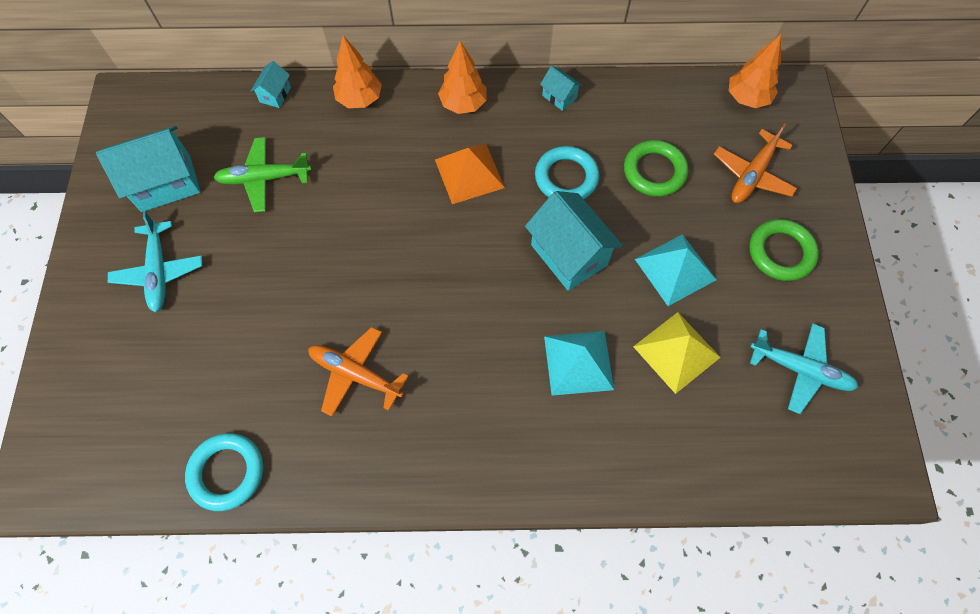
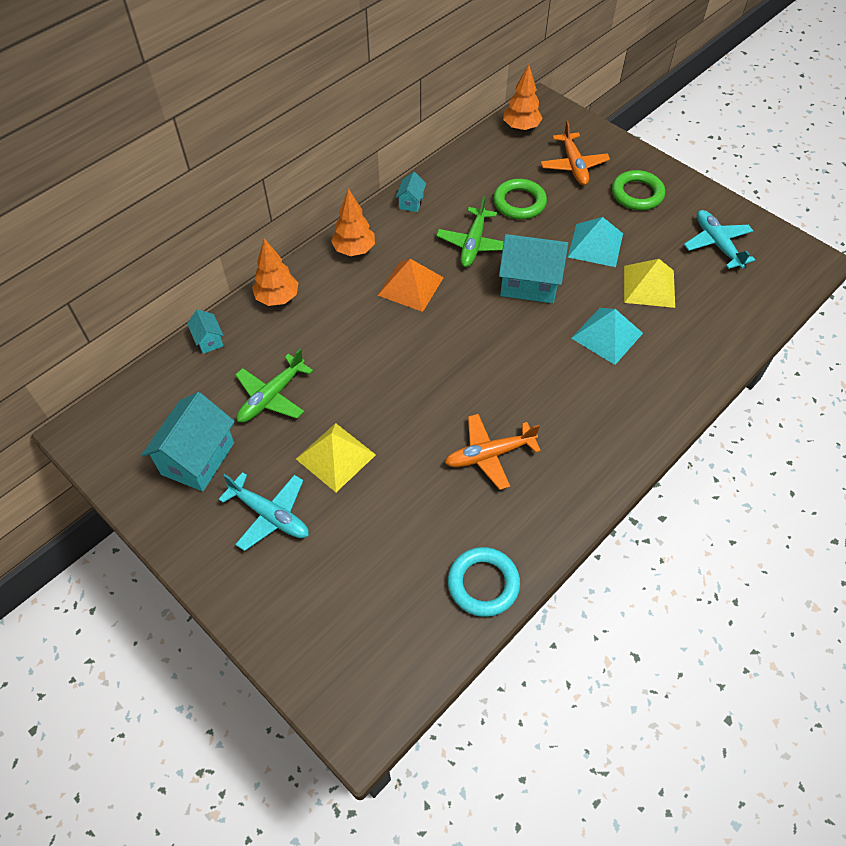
camera: 45 degrees left, 10 degrees down
turquoise ring [535,146,599,199] -> green plane [436,196,504,267]
turquoise house [540,66,582,111] -> turquoise house turned 75 degrees counterclockwise [396,172,426,212]
turquoise plane [750,324,859,414] -> turquoise plane turned 90 degrees counterclockwise [684,210,755,269]
none -> yellow pyramid [296,423,376,492]

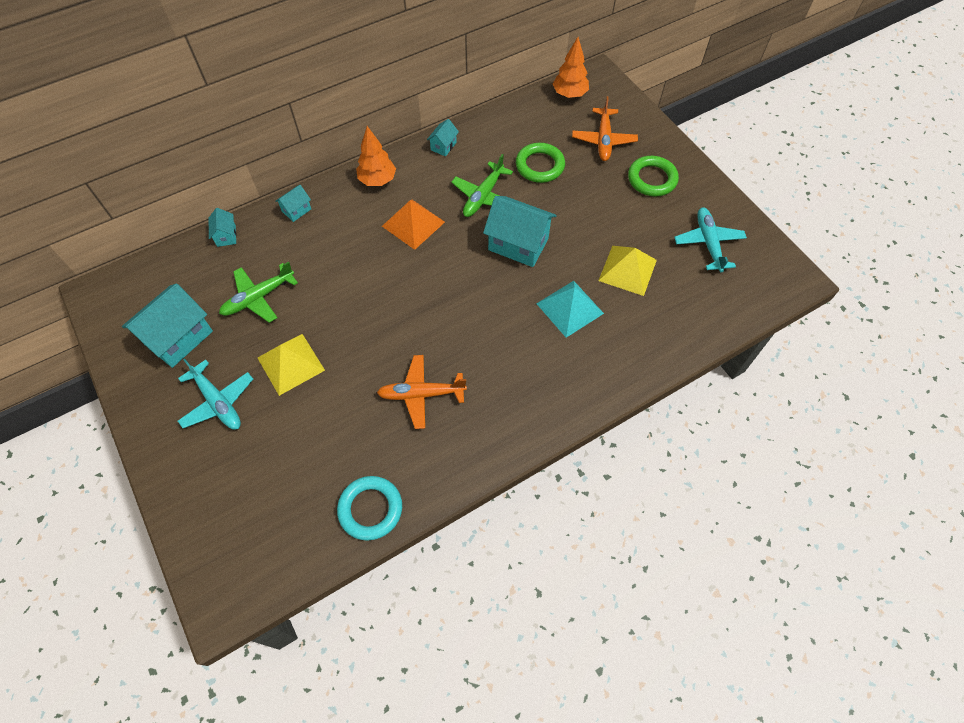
camera: 15 degrees right, 5 degrees up
orange tree [252,238,298,306] -> turquoise house [275,185,311,222]
turquoise pyramid [568,217,623,267] -> none

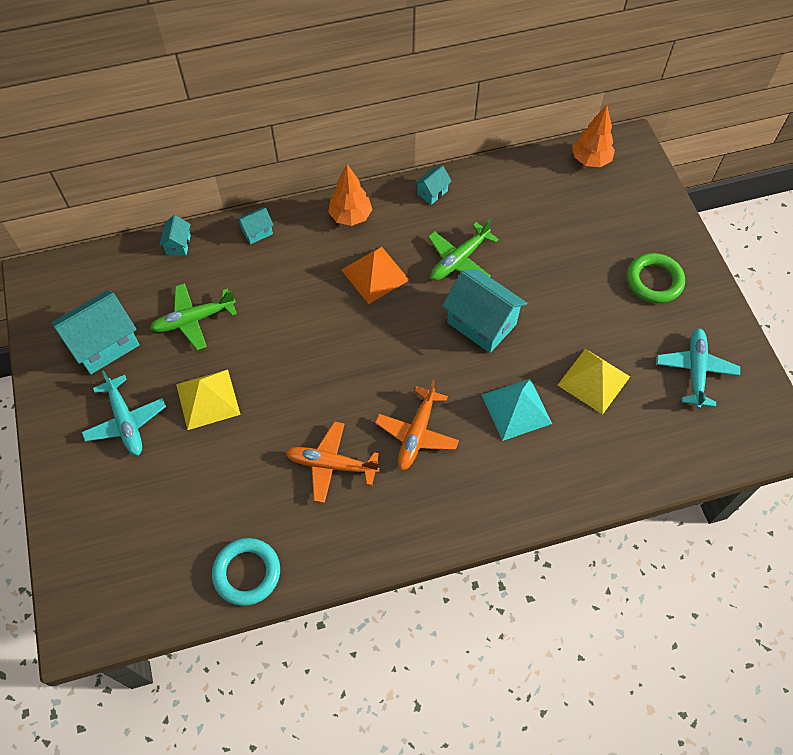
camera: 15 degrees right, 0 degrees up
green ring [516,143,565,183] -> none
orange plane [572,96,638,161] -> orange plane moved to [375,380,459,470]

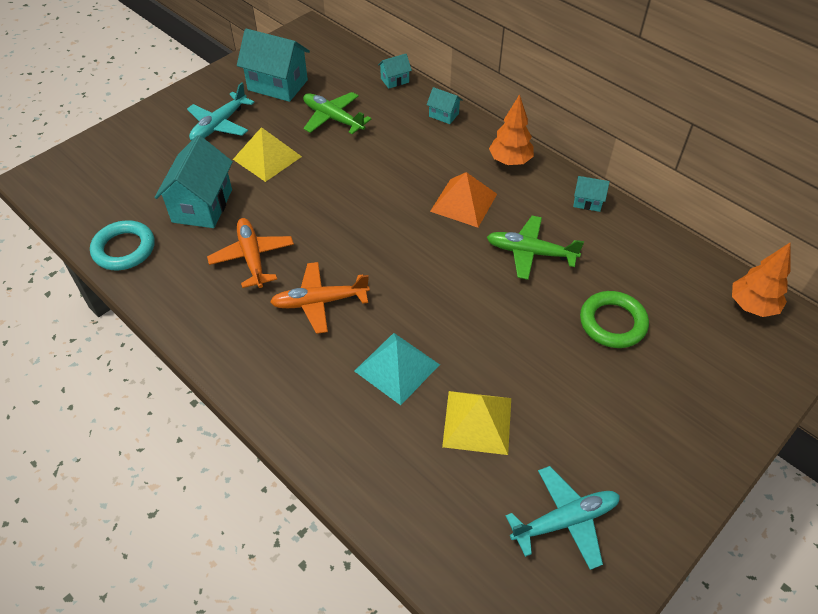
camera: 60 degrees right, 10 degrees down
turquoise house [442,269,528,353] -> turquoise house moved to [154,135,233,228]
green ring [627,253,685,303] -> green ring moved to [580,291,649,348]

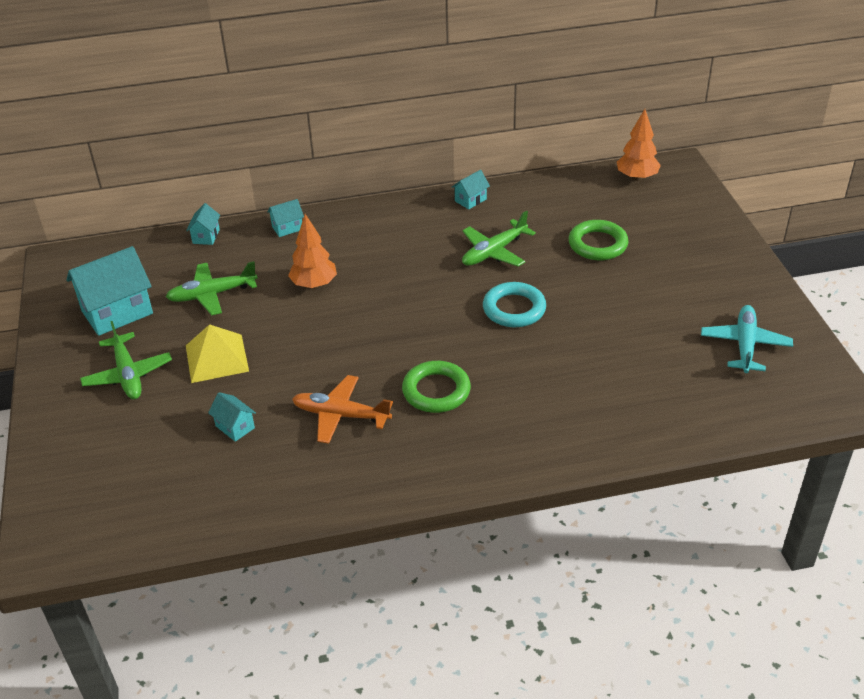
camera: 55 degrees left, 10 degrees down
turquoise ring [90,220,155,270] -> turquoise ring moved to [483,282,546,327]
turquoise house [154,135,233,228] -> turquoise house [208,392,256,442], size x0.49
turquoise plane [187,82,254,140] -> green plane [80,321,172,399]
orange plane [270,262,370,334] -> green ring [402,361,471,413]
turquoise pyramid [354,333,440,405] -> none
orange pyramid [430,172,497,228] -> none
yellow pyramid [442,391,511,455] -> none
orange tree [489,94,534,165] -> orange tree moved to [288,214,337,289]

